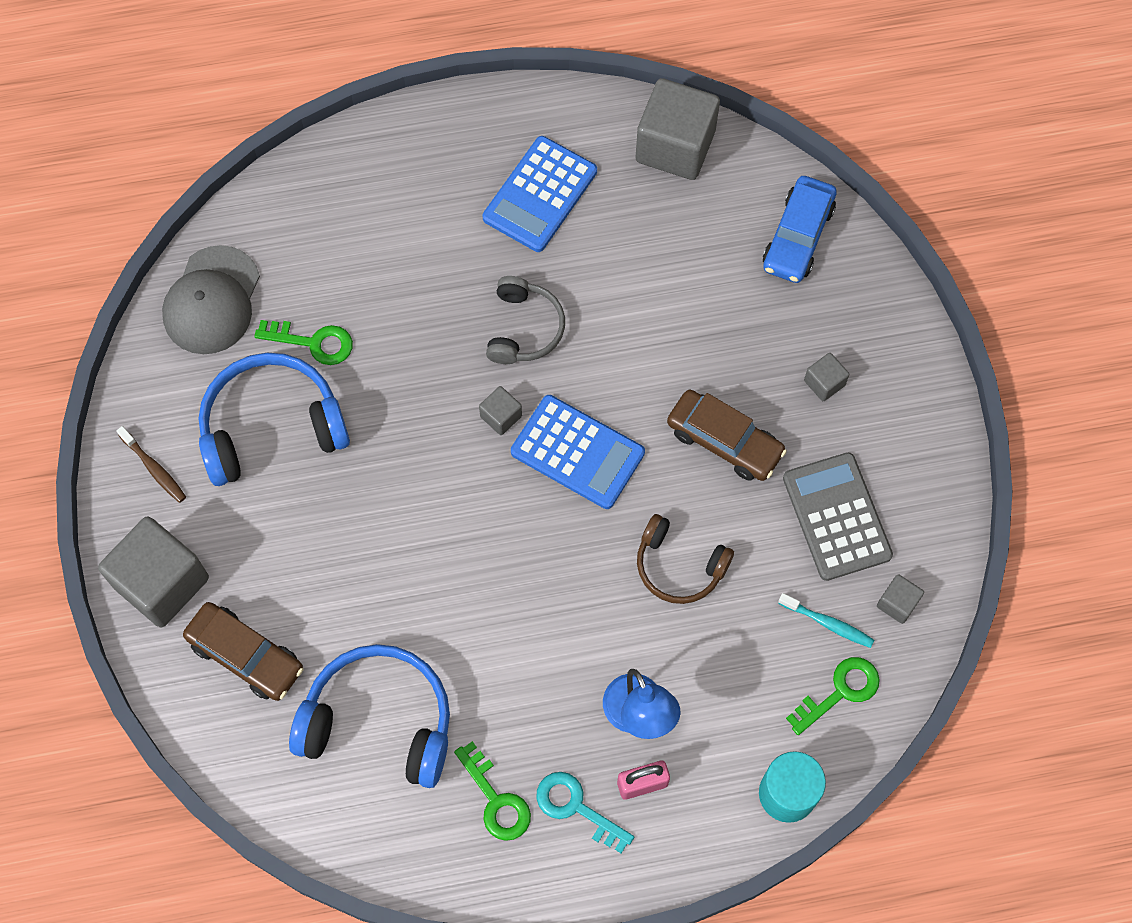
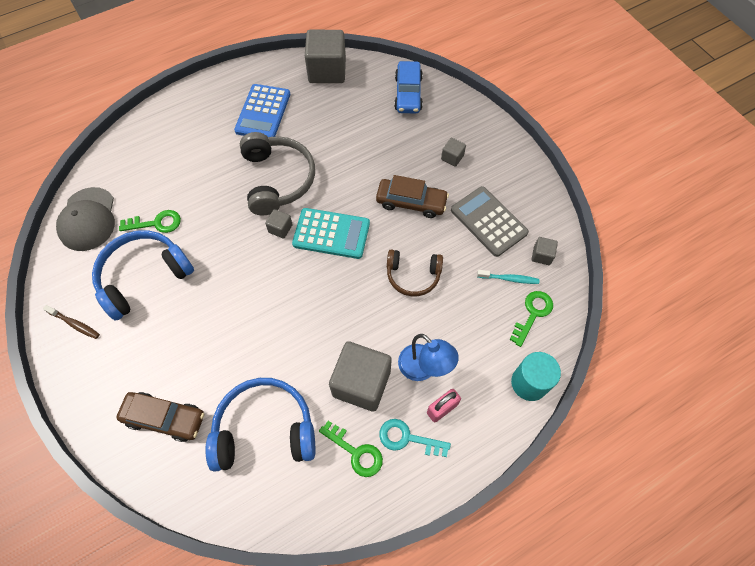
camera: 20 degrees left, 5 degrees down
grey cube [98,517,209,627] -> grey cube moved to [329,341,392,411]
grey headphones [486,276,565,364] -> grey headphones [240,132,315,216], size x1.62
blue calculator [511,395,645,509] -> turquoise calculator [292,208,370,259]

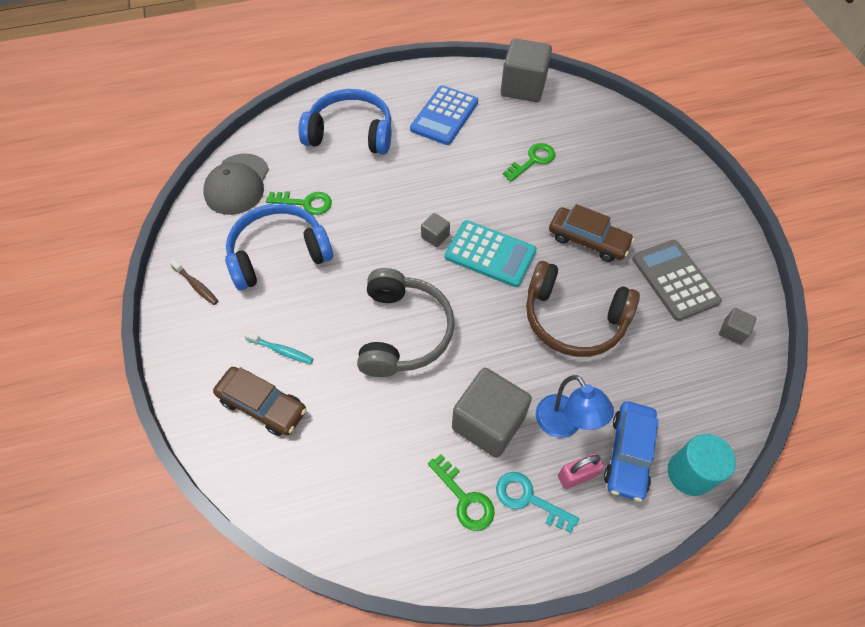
camera: 15 degrees right, 5 degrees down
blue headphones [205,378,316,472] -> blue headphones moved to [299,89,392,155]
grey headphones [240,132,315,216] -> grey headphones moved to [357,268,455,377]
brown headphones [387,249,443,296] -> brown headphones [526,261,640,357], size x1.62
blue car [394,61,423,114] -> blue car moved to [604,401,658,502]
grey cube [441,138,466,167] -> none
turquoise toothbrush [477,270,539,284] -> turquoise toothbrush moved to [244,331,314,364]
green key [510,291,553,347] -> green key moved to [503,143,555,182]

